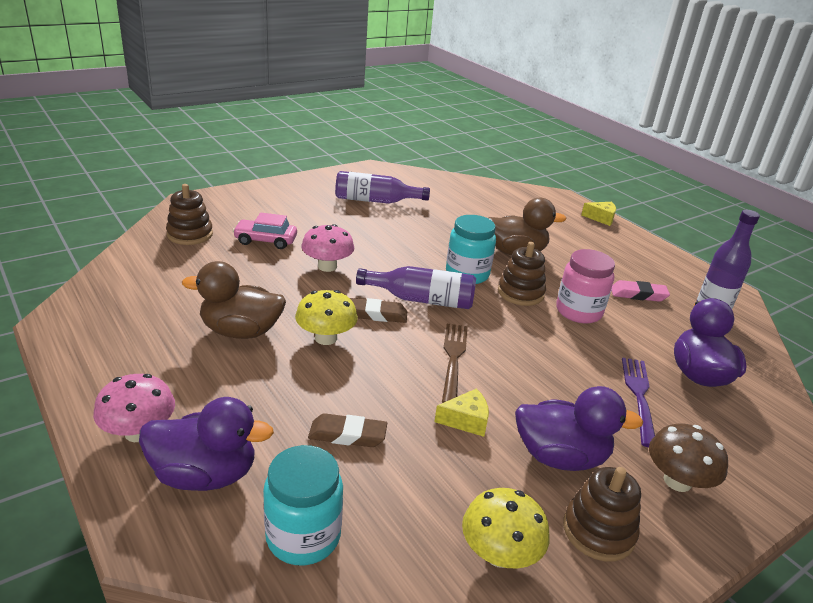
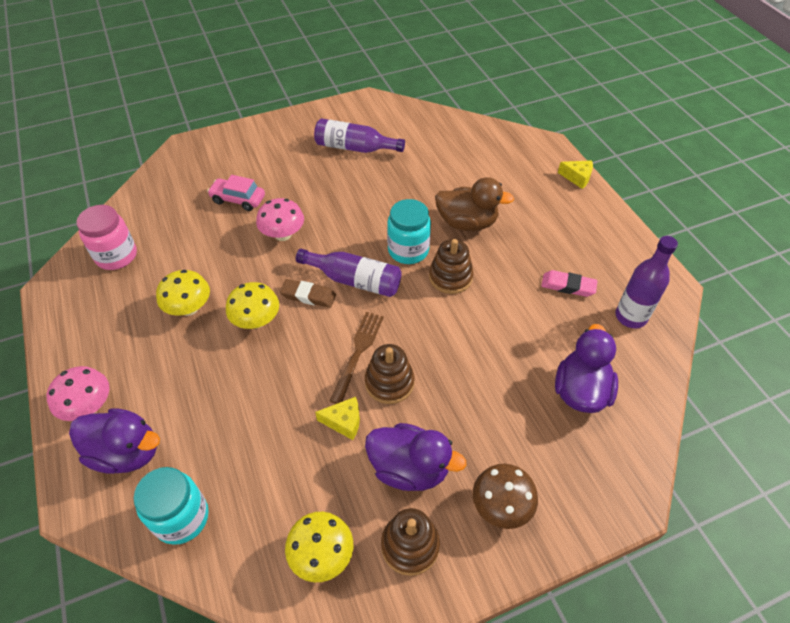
camera: 15 degrees right, 20 degrees up
brown stacking toy [166,184,213,245] -> brown stacking toy moved to [365,344,415,404]
brown duck [182,261,286,339] -> yellow mushroom [156,270,210,316]
brown eraser [308,413,387,447] -> none
pink jar [556,249,615,324] -> pink jar moved to [76,205,137,270]
purple fork [622,357,655,447] -> none

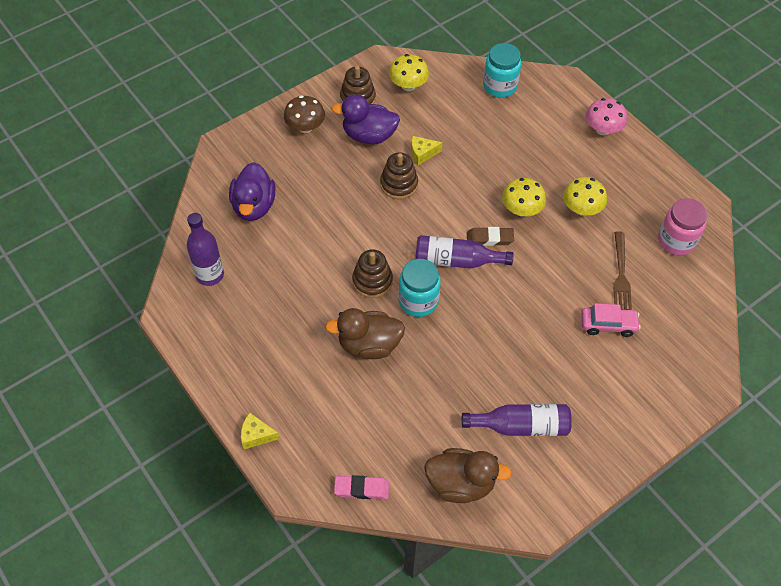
camera: 165 degrees right, 5 degrees up
purple duck [69,408,160,474] -> none
pink mushroom [256,198,304,241] -> none
brown fork [330,312,384,404] -> brown fork moved to [613,231,632,310]
pink eraser [541,270,598,297] -> pink eraser moved to [334,475,389,499]
none -> brown duck [424,448,512,503]

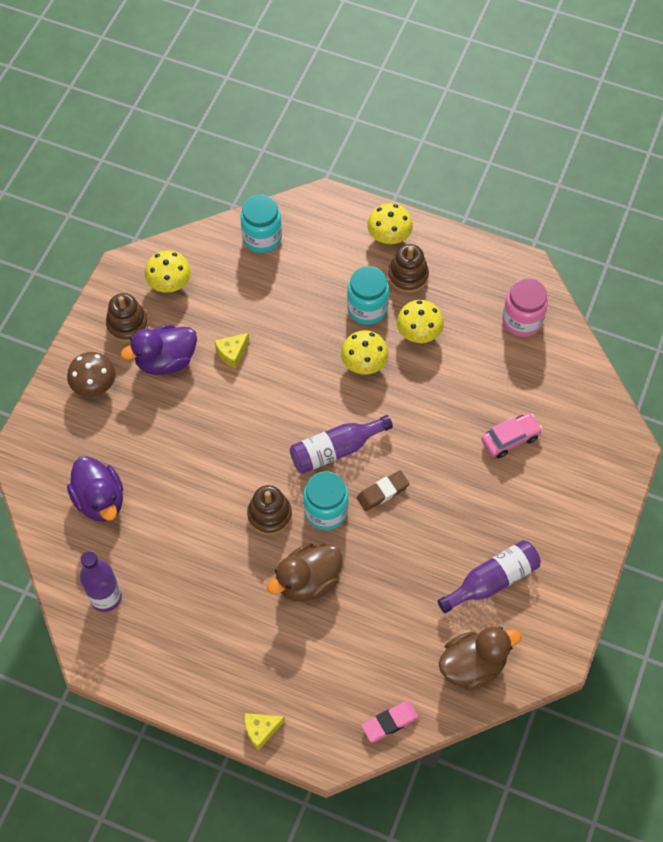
camera: 30 degrees left, 5 degrees up
brown stacking toy [380,153,418,199] -> brown stacking toy moved to [388,244,429,293]
brown eraser [467,227,514,246] -> brown eraser moved to [357,470,410,511]
pink mushroom [586,98,627,135] -> yellow mushroom [367,203,413,244]
brown fork [613,231,632,310] -> none
none -> turquoise jar [347,266,389,325]

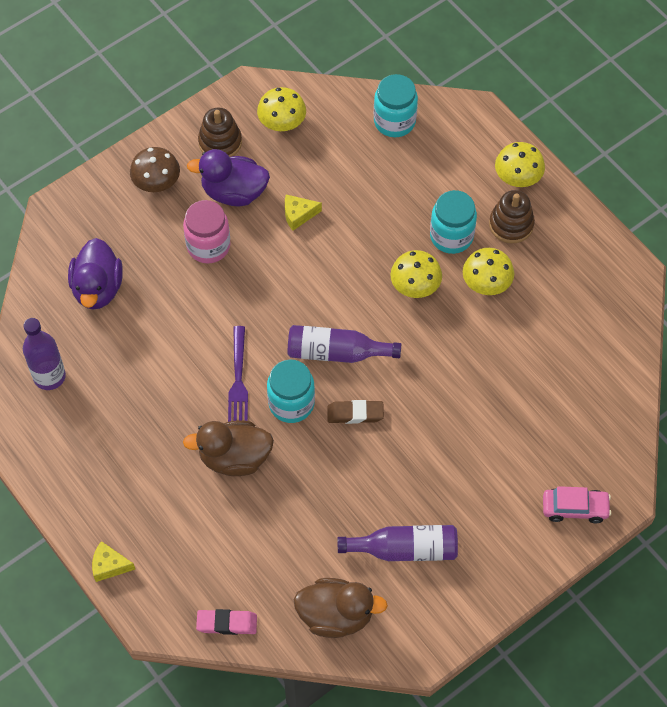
camera: 30 degrees right, 0 degrees up
brown stacking toy [247,485,292,536] -> purple fork [228,326,248,422]
pink car [481,413,542,458] -> pink car moved to [543,486,611,523]
pink jar [502,278,548,337] -> pink jar moved to [183,200,231,263]

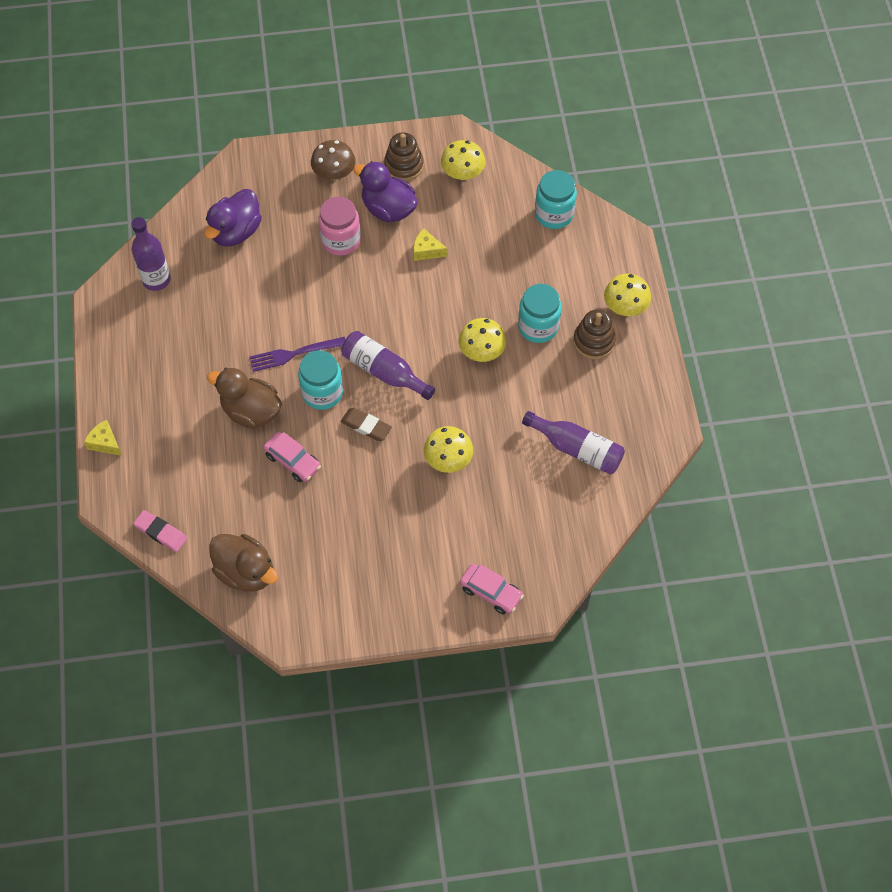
camera: 30 degrees right, 0 degrees up
purple fork [228,326,248,422] -> purple fork turned 45 degrees clockwise [249,337,345,372]
purple bottle [337,525,458,561] -> purple bottle moved to [522,411,625,474]
yellow mushroom [463,248,514,295] -> yellow mushroom moved to [424,426,473,473]
none -> pink car [263,432,321,482]

